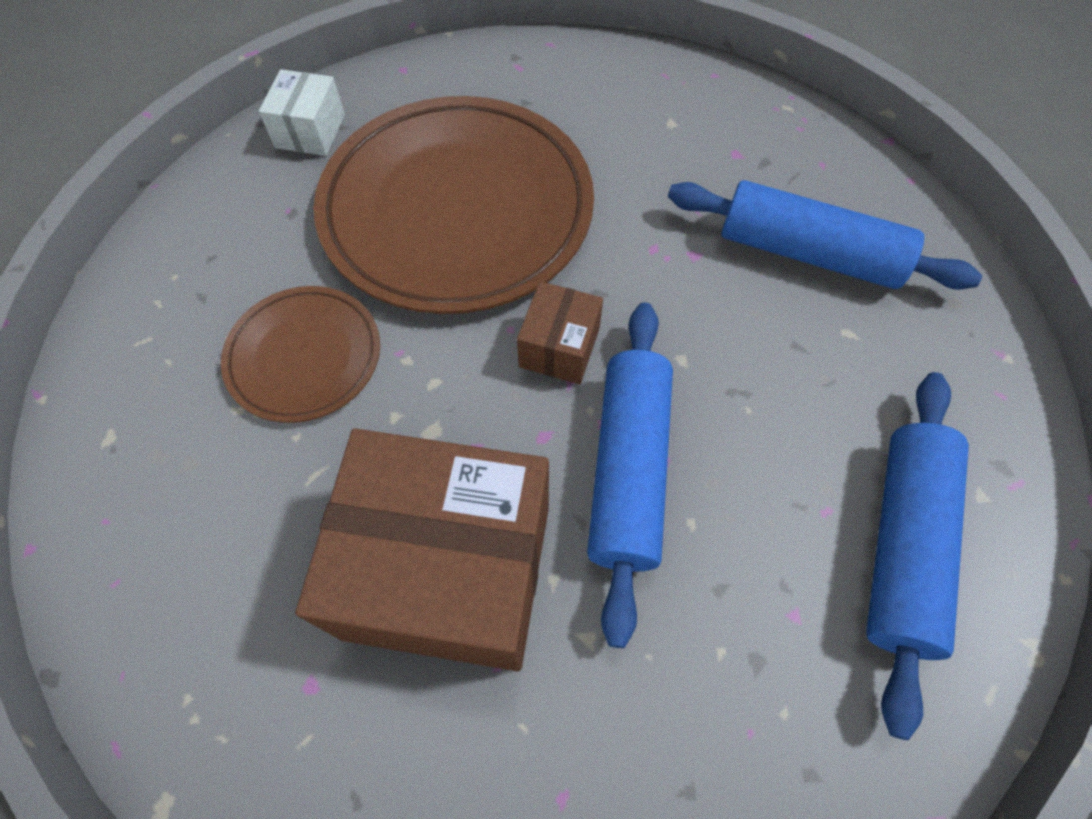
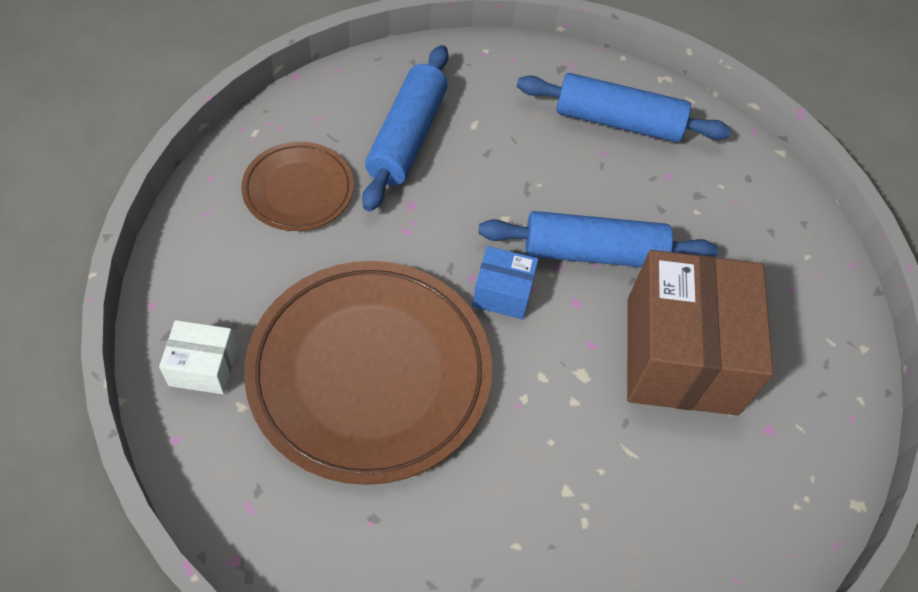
camera: 100 degrees left, 5 degrees down
brown plate [221,286,380,423] -> brown plate moved to [241,142,354,231]
white box [259,69,345,156] -> white box moved to [159,320,237,394]
brown box [517,281,603,384] -> blue box [472,246,538,319]

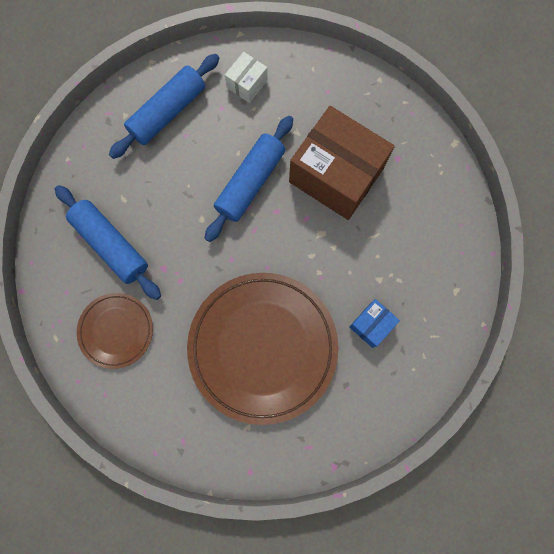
camera: 55 degrees left, 20 degrees up
white box [159,320,237,394] -> white box moved to [225,52,268,103]
blue box [472,246,538,319] -> blue box moved to [349,299,400,348]

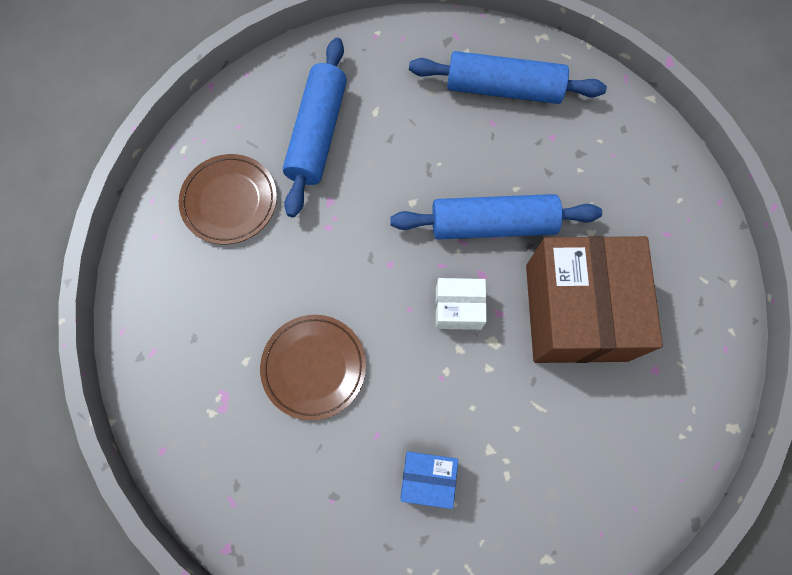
camera: 55 degrees right, 5 degrees down
brown plate [187,273,338,425] -> brown plate [260,315,366,420], size x0.51
white box [225,52,268,103] -> white box moved to [435,278,487,330]

